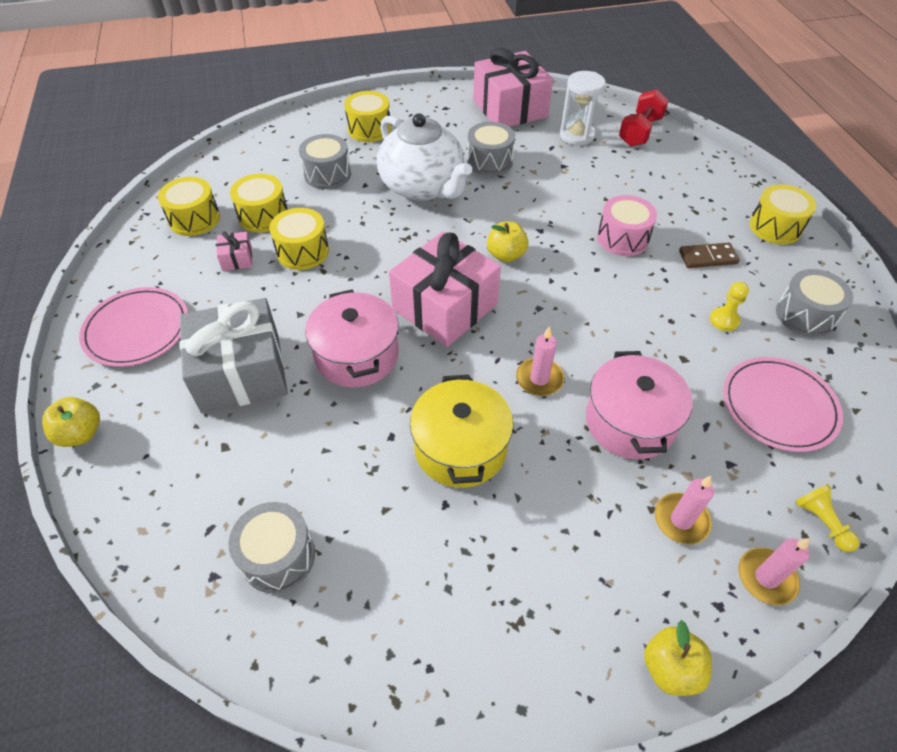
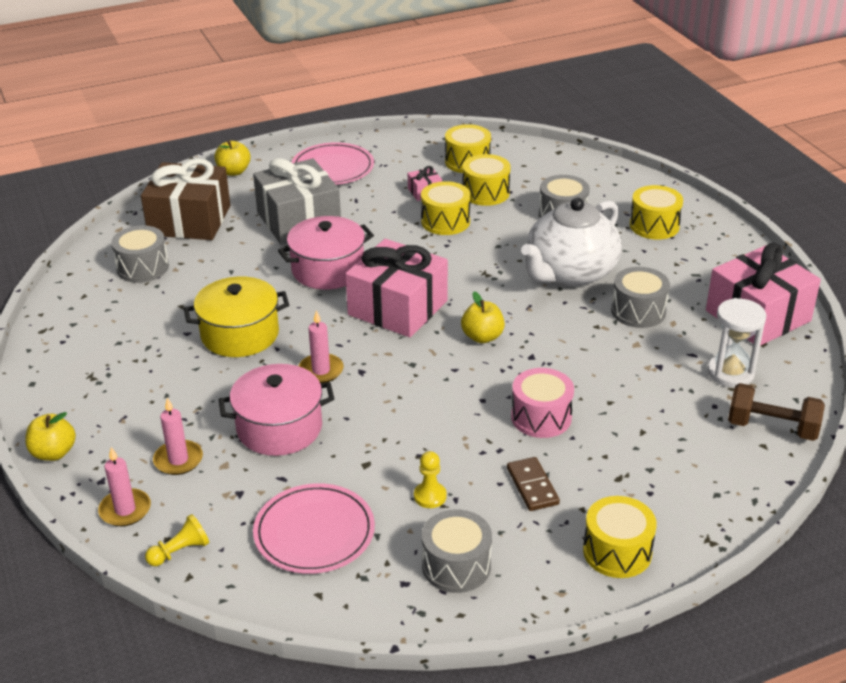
camera: 80 degrees right, 15 degrees down
red dumbbell [619,89,669,147] -> brown dumbbell [728,383,825,441]
none -> brown gift [141,158,230,240]

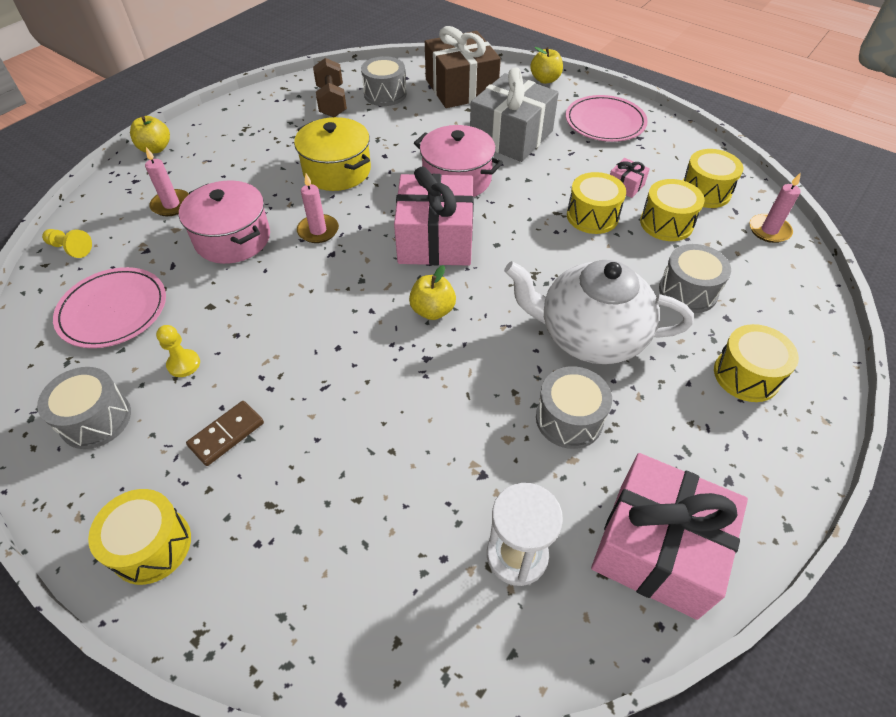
camera: 60 degrees right, 15 degrees up
pink candle [98,447,151,526] -> pink candle moved to [749,172,801,243]
pink drum [511,368,574,438] -> none
brown dumbbell [728,383,825,441] -> brown dumbbell moved to [313,58,347,117]

